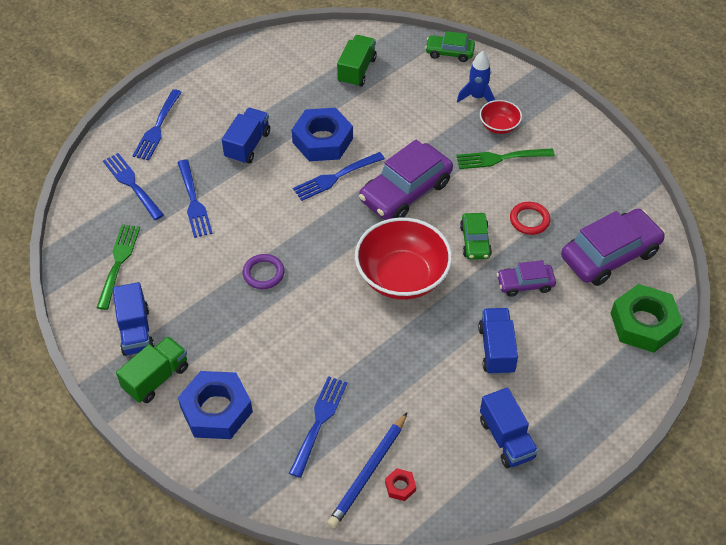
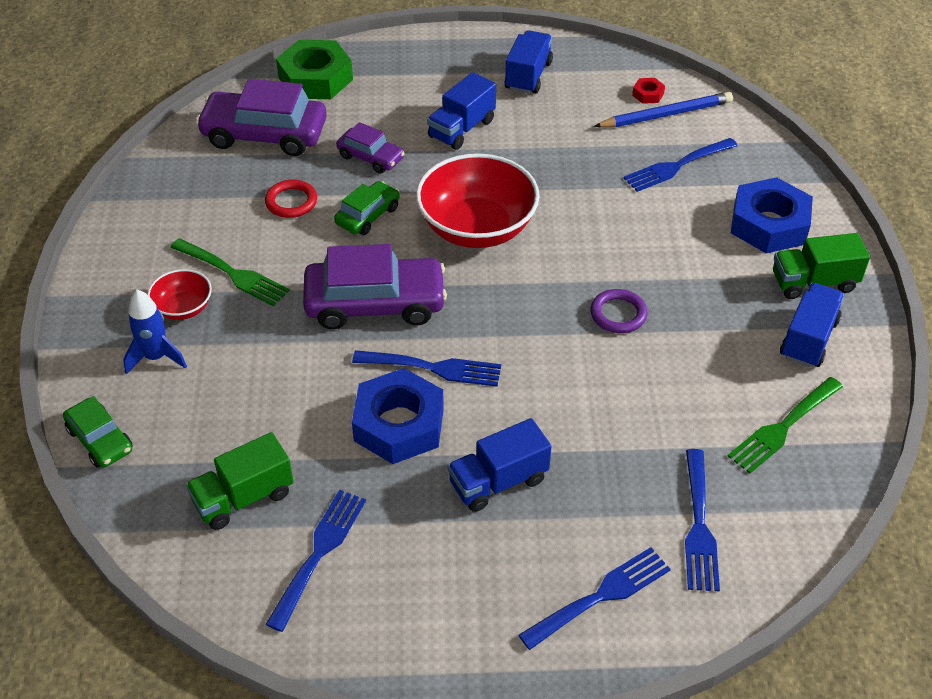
camera: 140 degrees left, 5 degrees down
blue fork [177,159,213,238] -> blue fork moved to [265,490,366,632]

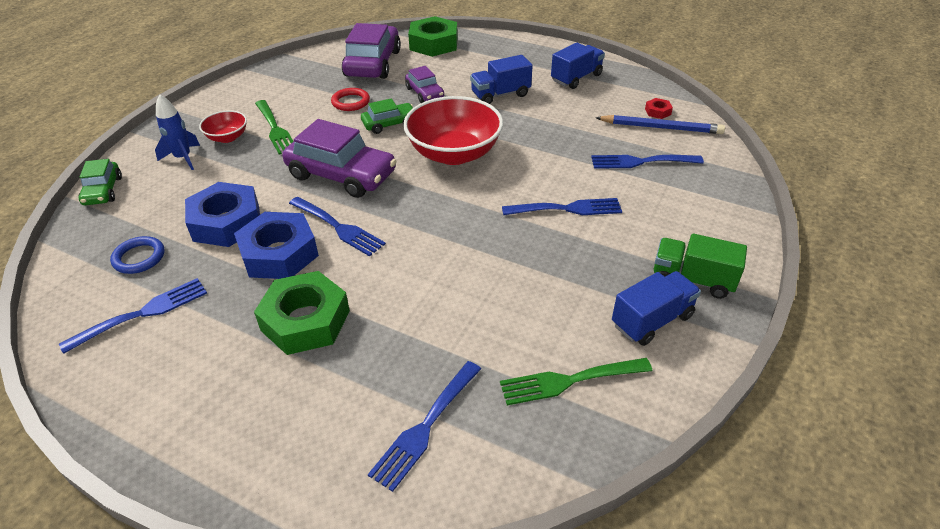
camera: 30 degrees right, 5 degrees down
green truck [186,432,294,530] -> blue ring [110,236,164,274]
purple car [196,79,327,156] -> purple car turned 60 degrees clockwise [342,23,401,79]
blue truck [448,418,551,512] -> green nut [254,271,350,355]
blue fork [519,547,671,650] -> blue fork moved to [502,198,622,215]
purple ring [590,289,648,333] -> none
blue nut [731,177,813,253] -> blue nut moved to [185,182,260,247]

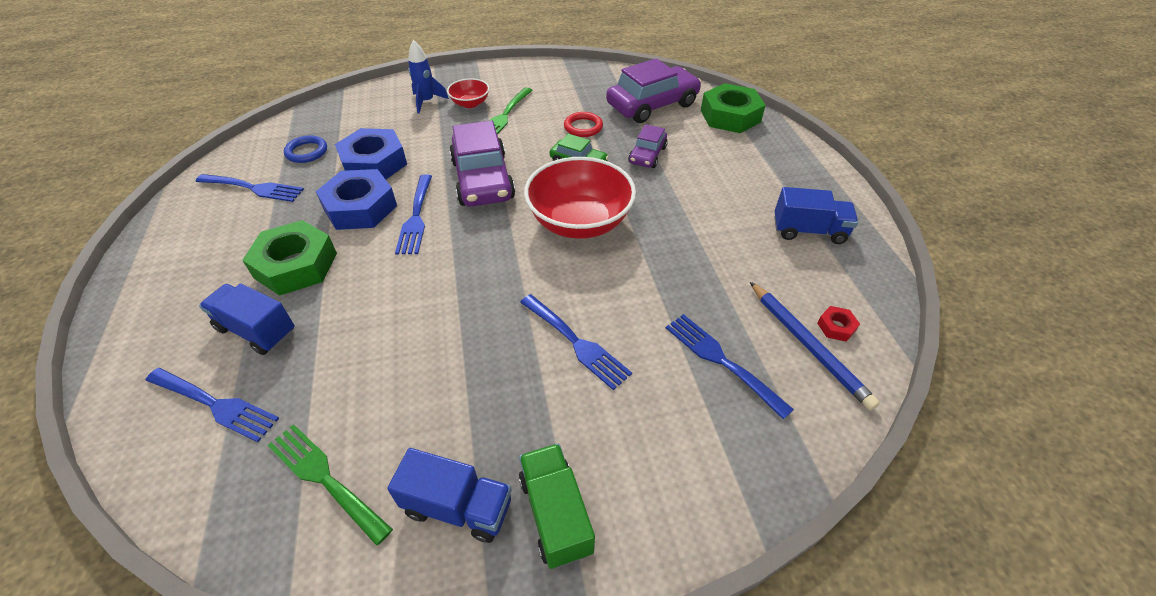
camera: 50 degrees right, 5 degrees up
green car [79,159,122,205] -> none
blue fork [368,361,481,492] -> blue fork turned 150 degrees counterclockwise [146,368,279,442]
blue truck [470,55,533,104] -> blue truck moved to [199,283,295,355]

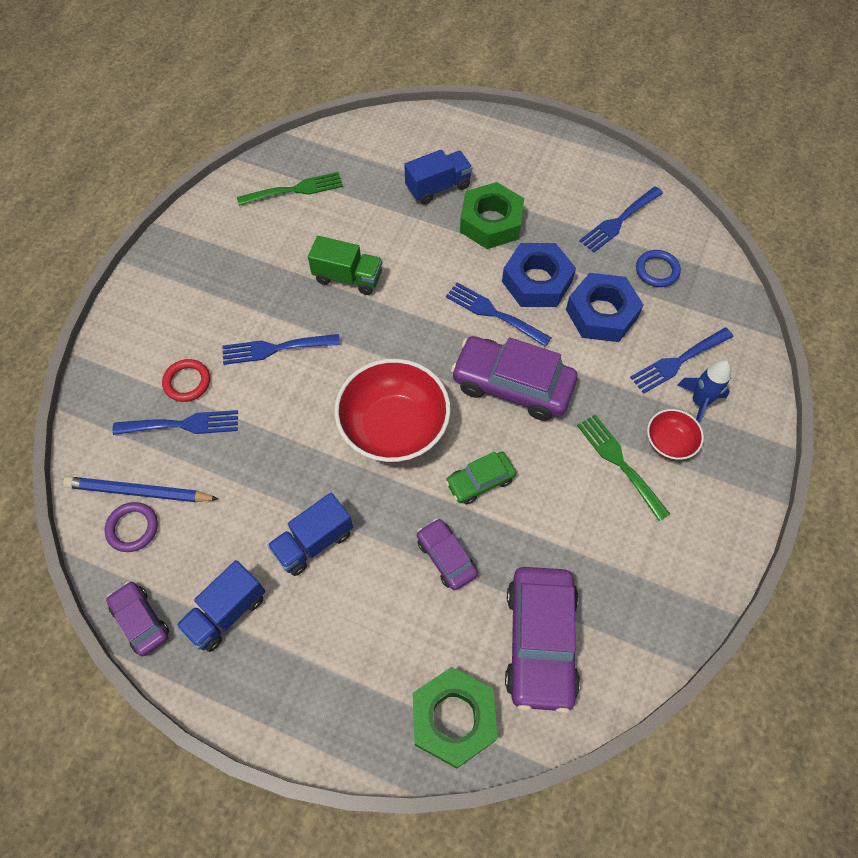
camera: 125 degrees right, 15 degrees up
blue fork [146,368,279,442] -> blue fork moved to [630,328,734,394]
blue truck [387,448,512,543] -> blue truck moved to [267,493,353,576]
green truck [519,443,595,569] -> green truck moved to [308,236,382,295]
red ring [564,112,603,137] -> red ring moved to [162,359,210,402]
red nut [817,306,860,342] -> purple ring [104,502,158,552]
none -> purple car [106,581,169,656]

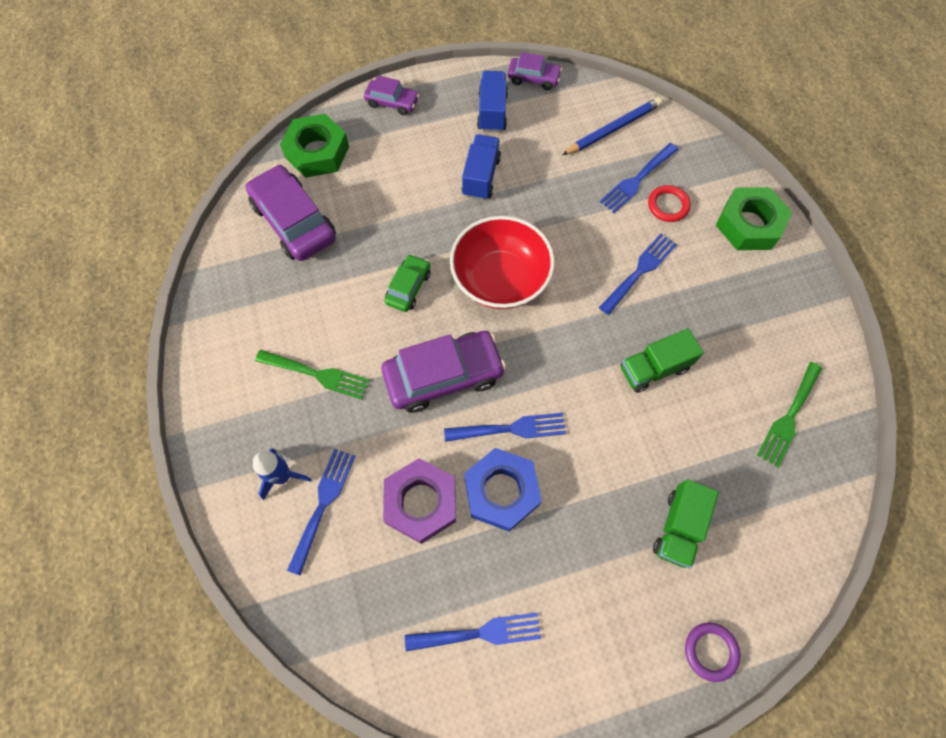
camera: 140 degrees right, 5 degrees up
purple ring [104,502,158,552] -> purple ring moved to [685,623,740,682]
blue truck [404,149,472,205] -> green truck [653,479,719,569]
purple car [417,518,478,590] -> purple car moved to [364,75,419,115]
green nut [460,182,524,249] -> green nut moved to [716,187,792,250]
blue nut [566,273,644,342] -> purple nut [383,458,456,544]
blue fork [579,186,663,253] -> blue fork turned 75 degrees clockwise [405,613,541,651]
blue ring [636,250,681,287] -> none
red bowl [647,409,704,460] -> none

